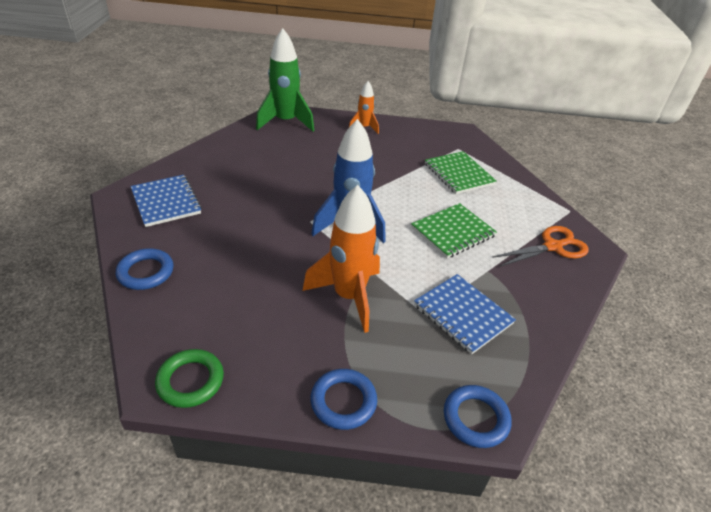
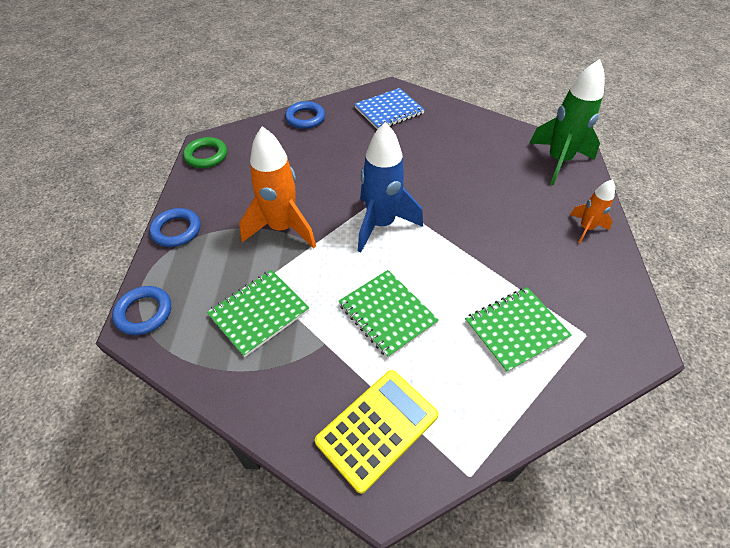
camera: 90 degrees right, 10 degrees up
blue notebook [414,274,516,354] -> green notebook [207,270,309,357]
orange scissors [492,226,589,267] -> yellow calculator [315,370,438,494]

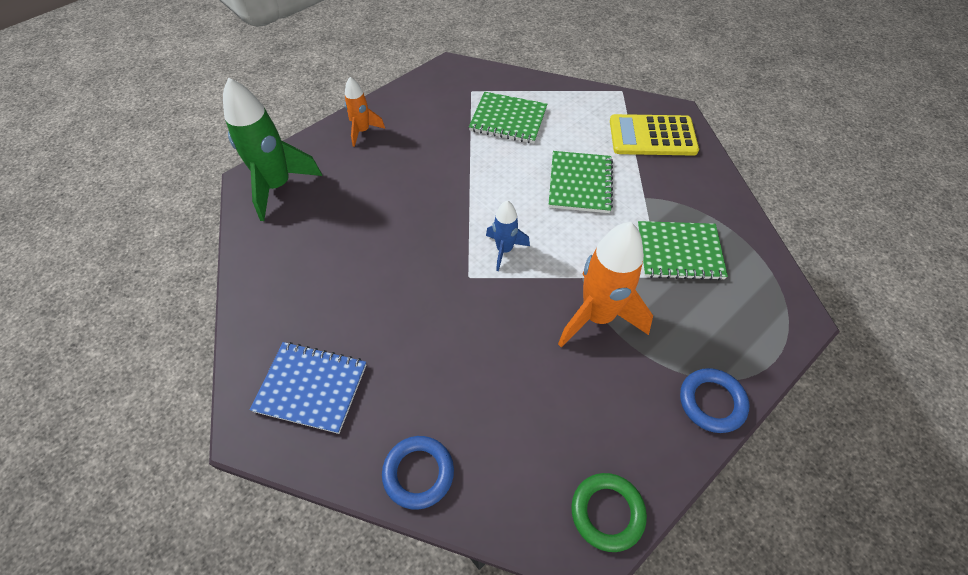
camera: 135 degrees left, 5 degrees up
blue ring [112,286,171,335] -> none
blue rocket [358,122,423,252] -> blue rocket [486,200,530,271], size x0.54

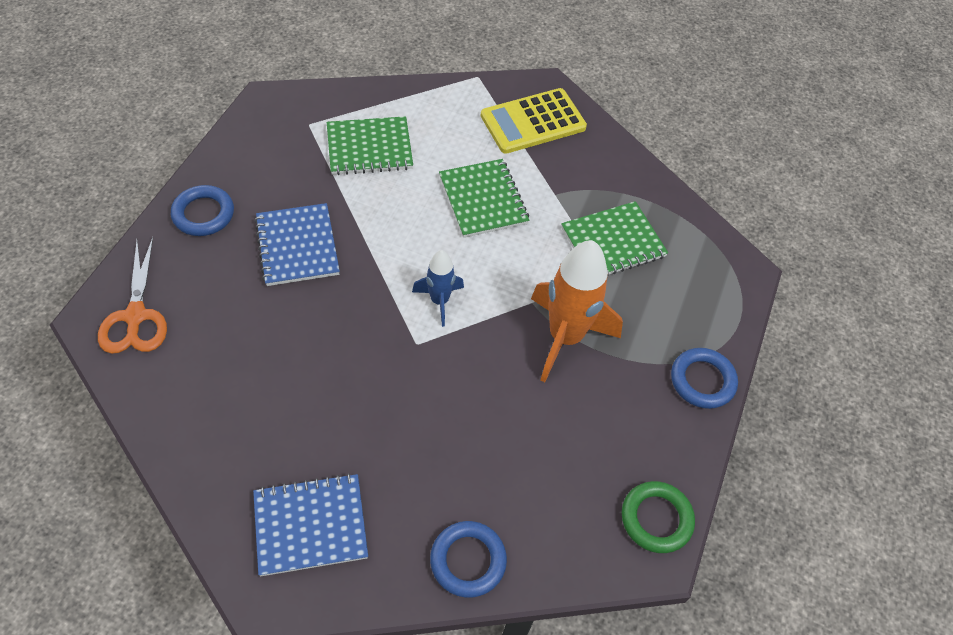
camera: 30 degrees left, 0 degrees up
green rocket [223,77,322,221] -> orange scissors [98,237,167,354]
orange rocket [345,77,385,147] -> blue ring [171,185,234,236]
none -> blue notebook [255,203,340,286]

